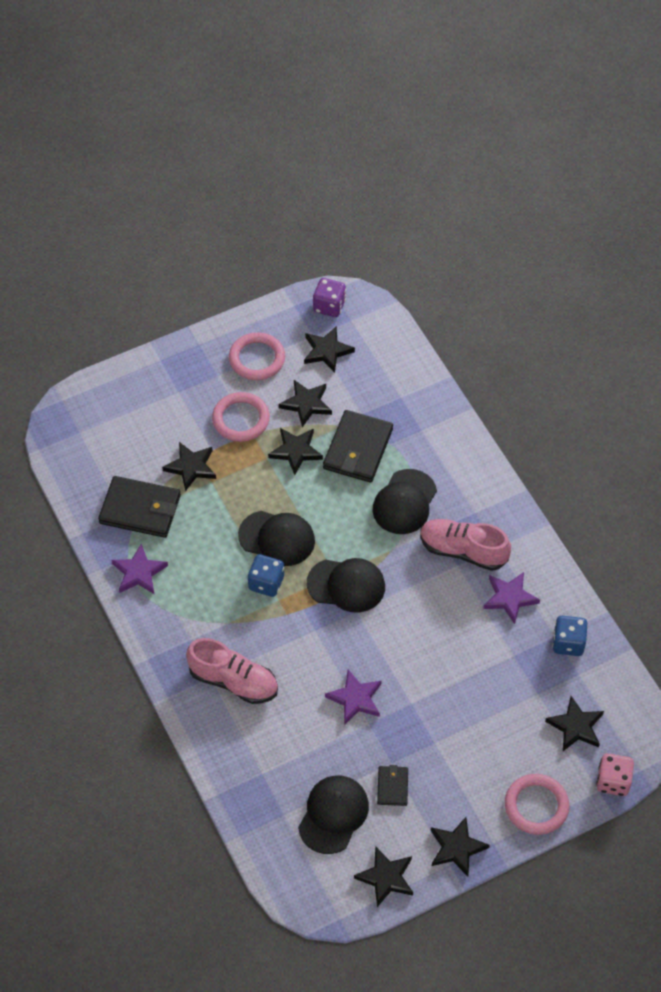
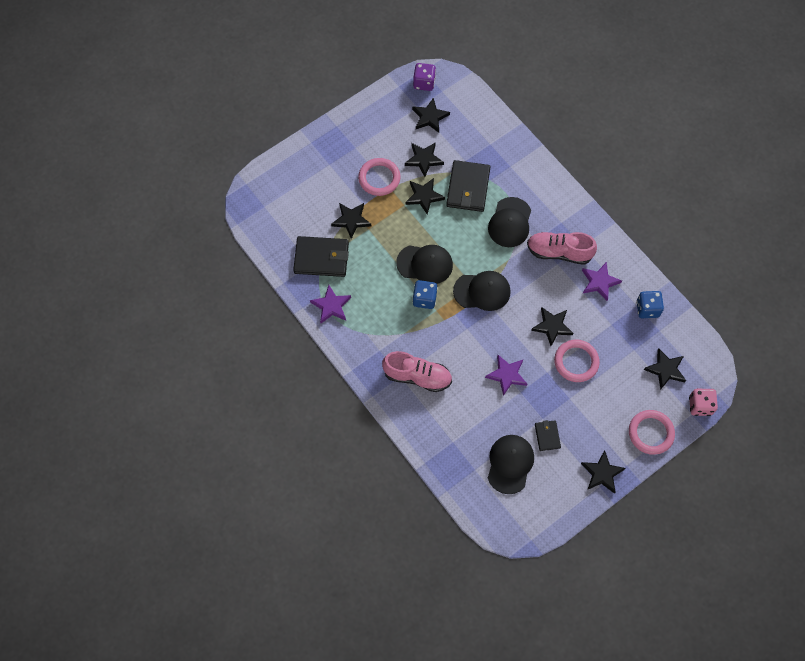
camera: 10 degrees left, 10 degrees up
pink ring [229,332,285,380] -> pink ring moved to [554,340,600,382]
black star [354,846,413,907] -> black star moved to [531,307,573,346]

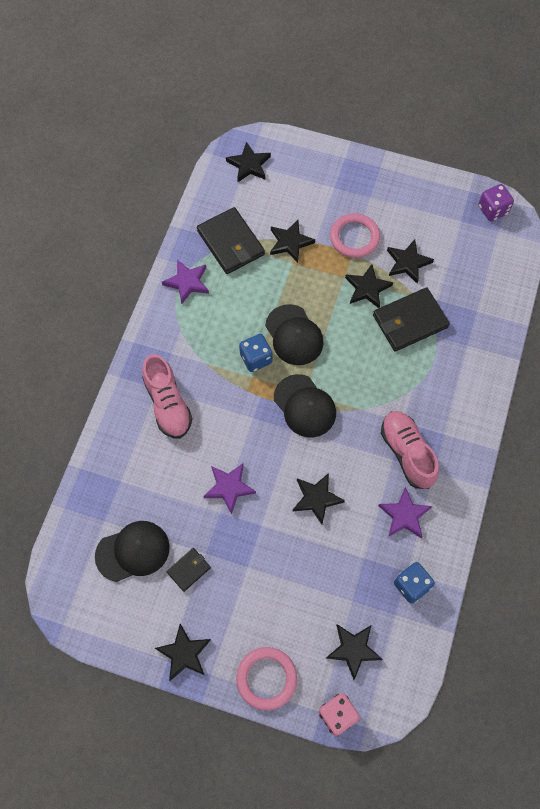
camera: 55 degrees right, 0 degrees up
black star [412,98,450,133] -> black star moved to [226,142,271,182]
black cap [488,197,531,247] -> none
pink ring [554,340,600,382] -> none

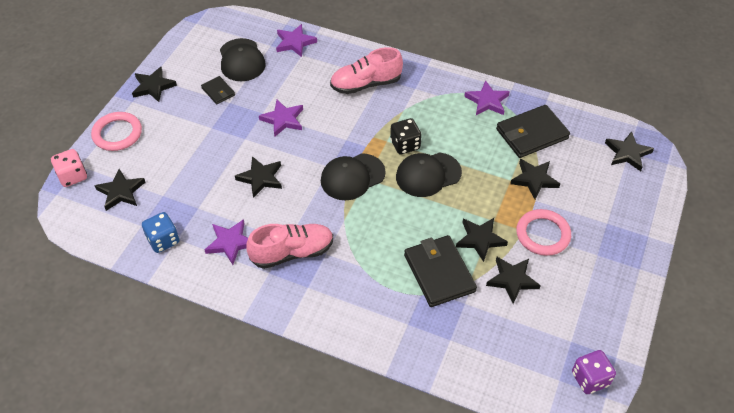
camera: 95 degrees right, 15 degrees down
blue dice [239,334,272,372] -> black dice [390,118,422,155]
none -> purple star [276,24,317,57]

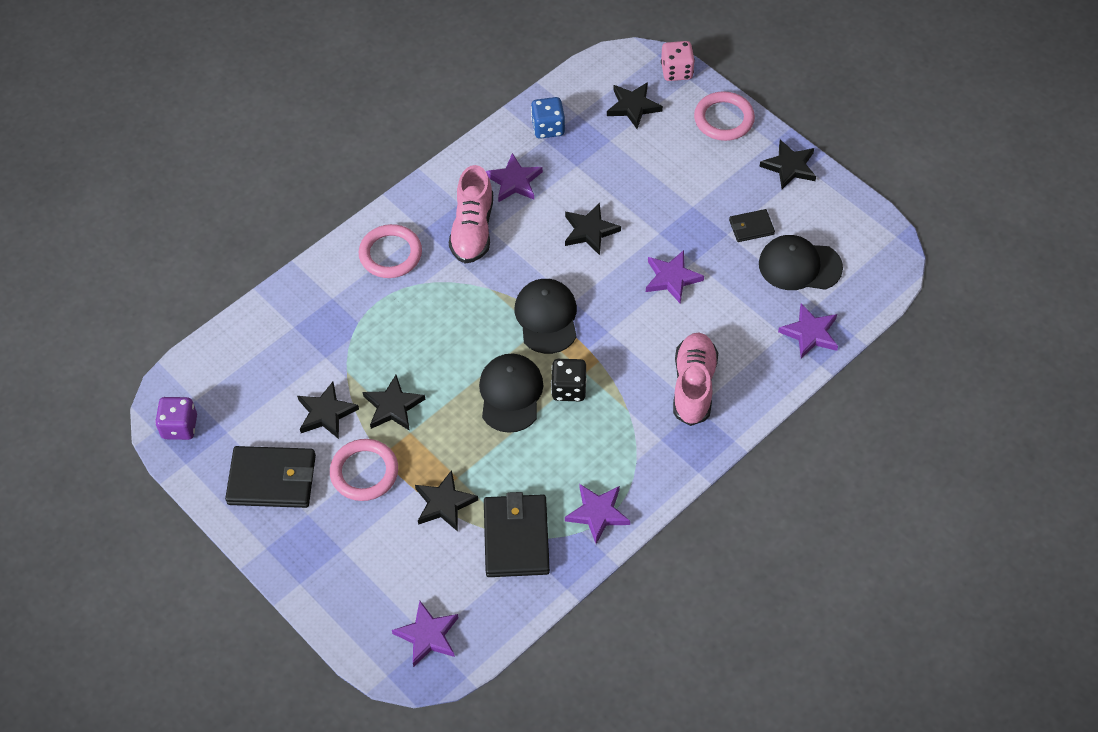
camera: 115 degrees right, 5 degrees up
black wallet [404,235,477,307] -> black wallet moved to [225,446,316,508]
black star [605,131,654,171] -> purple star [392,601,459,667]
none -> pink ring [359,224,422,278]

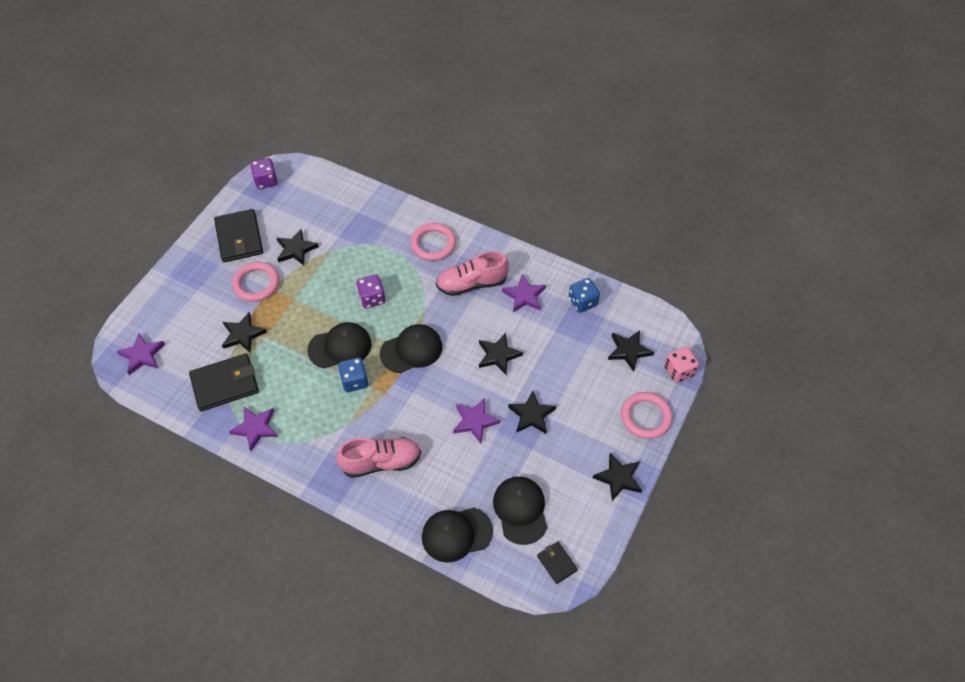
camera: 70 degrees right, 0 degrees up
black star [363,375,425,431] -> black star moved to [508,390,556,434]
black dice [551,359,587,401] -> blue dice [338,357,369,392]
black wallet [729,209,775,242] -> black wallet moved to [537,541,578,584]
purple star [778,303,838,359] -> black cap [422,508,493,563]
none -> purple dice [356,275,385,308]

